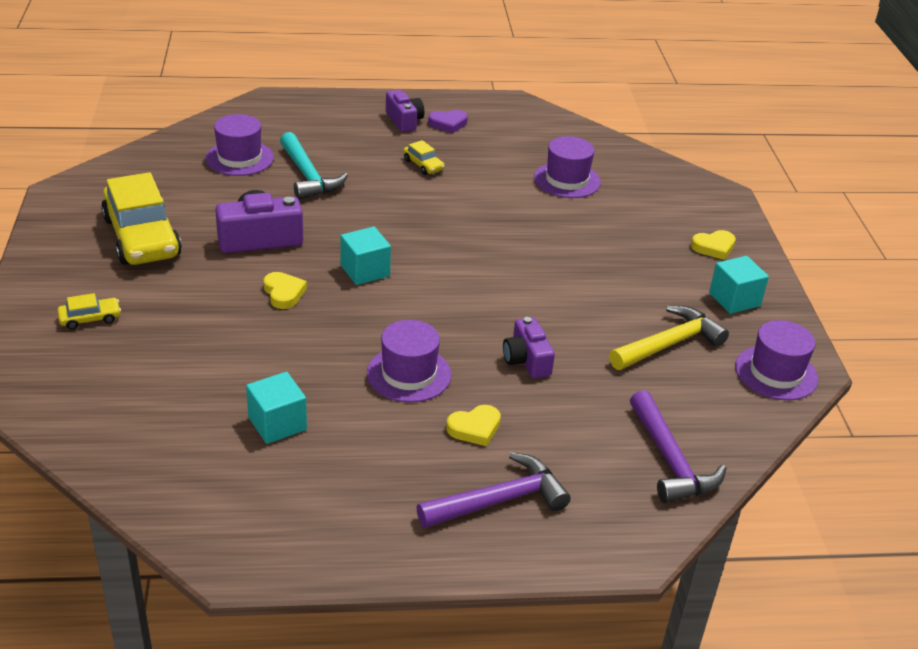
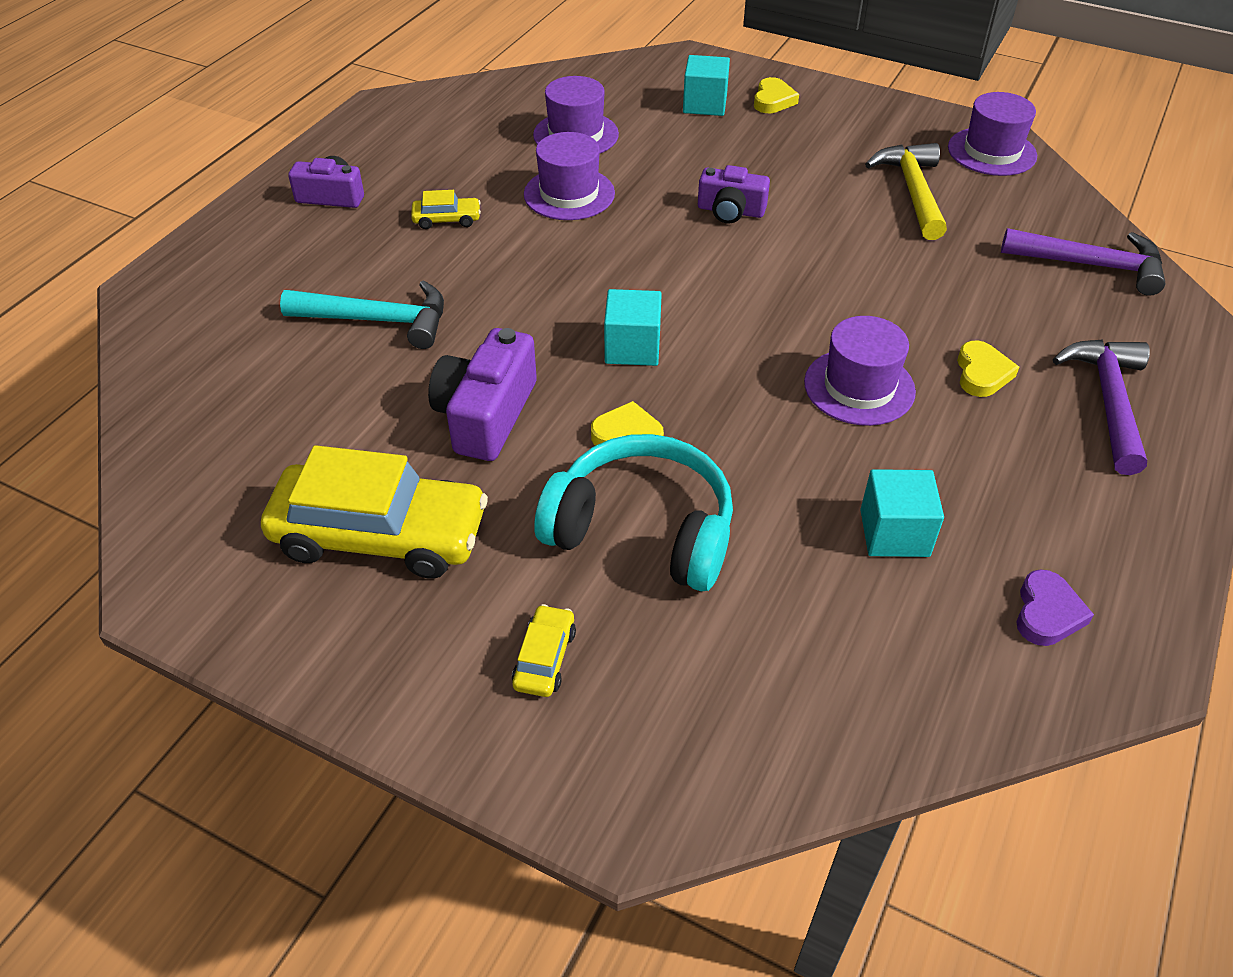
camera: 55 degrees left, 10 degrees up
purple hat [205,114,274,176] -> purple hat moved to [524,132,615,220]
purple heart [428,110,468,134] -> purple heart moved to [1016,569,1094,646]
purple camera [503,317,555,378] -> purple camera moved to [698,165,770,224]
turquoise cube [709,256,769,314] -> turquoise cube moved to [683,55,730,116]
none -> turquoise headphones [534,434,733,591]

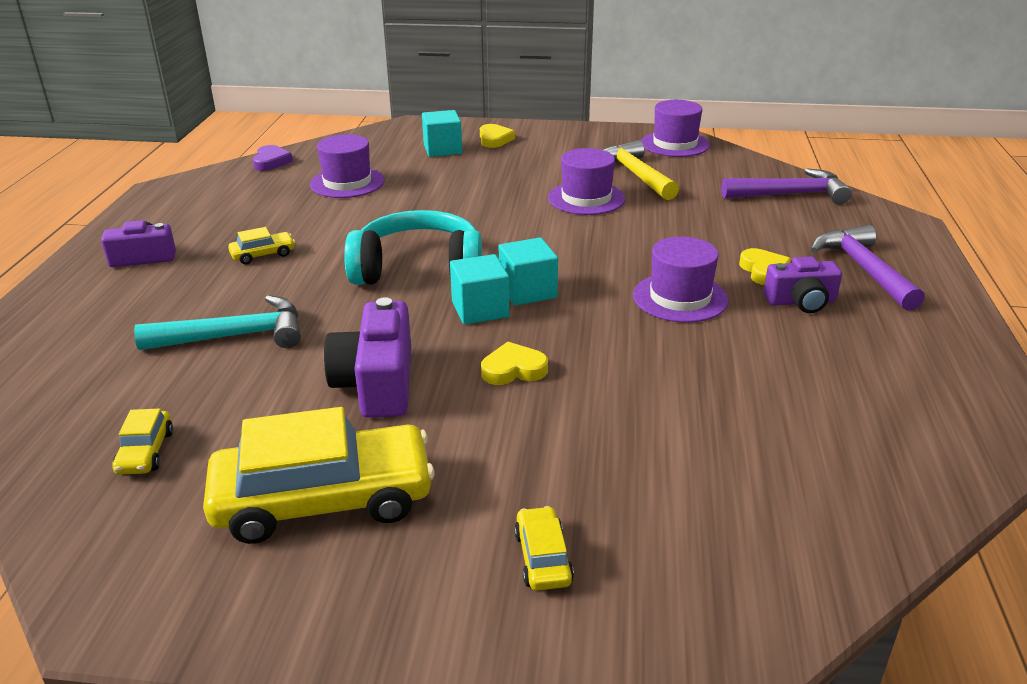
camera: 20 degrees left, 15 degrees down
purple hat [524,132,615,220] -> purple hat moved to [548,148,625,215]
turquoise headphones [534,434,733,591] -> turquoise headphones moved to [344,210,482,285]
purple camera [698,165,770,224] -> purple camera moved to [763,256,842,313]
turquoise cube [860,469,944,557] -> turquoise cube moved to [498,237,558,306]
purple heart [1016,569,1094,646] -> purple heart moved to [253,145,293,171]
none -> yellow car [112,408,173,475]

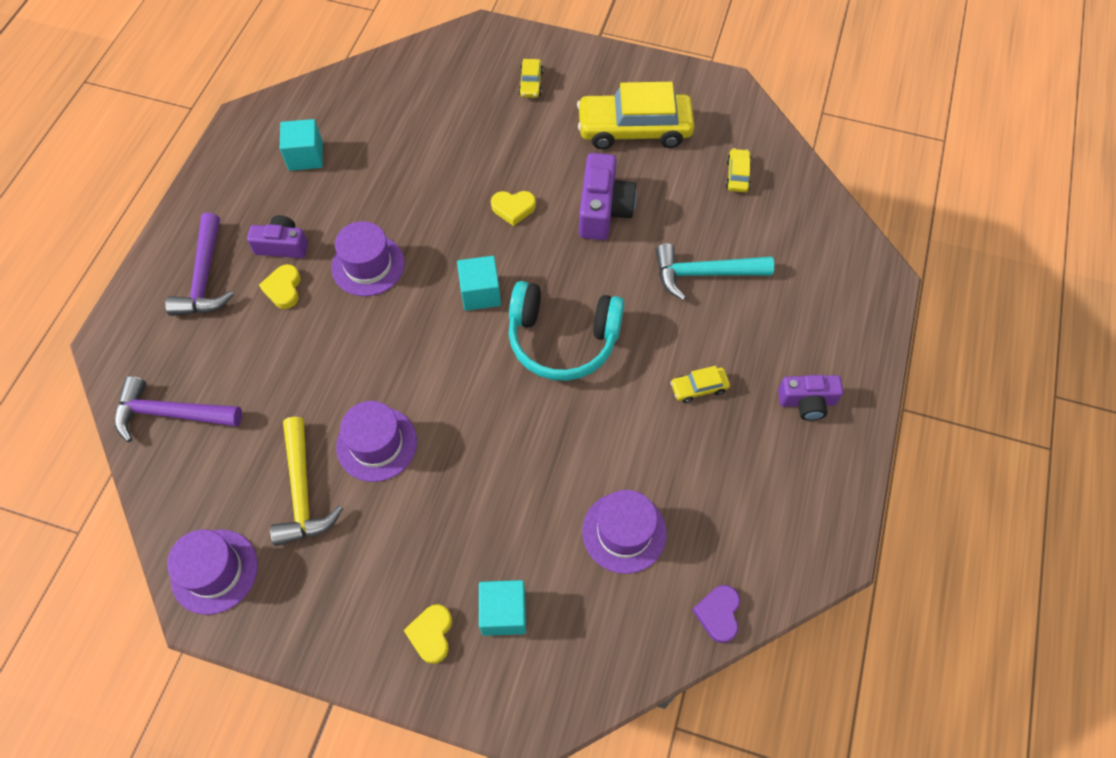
camera: 170 degrees left, 30 degrees up
turquoise cube [450,254,509,325] -> turquoise cube moved to [280,119,323,171]

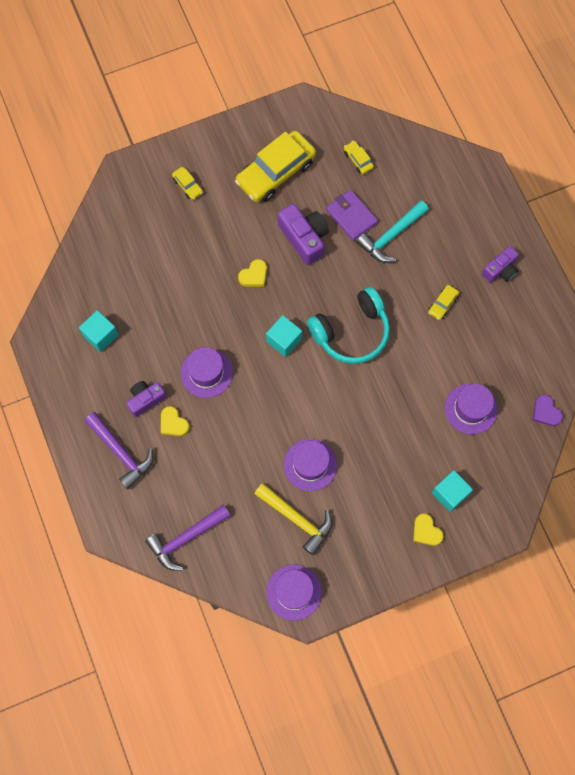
camera: 40 degrees left, 10 degrees up
none -> purple wallet [326,190,378,241]

